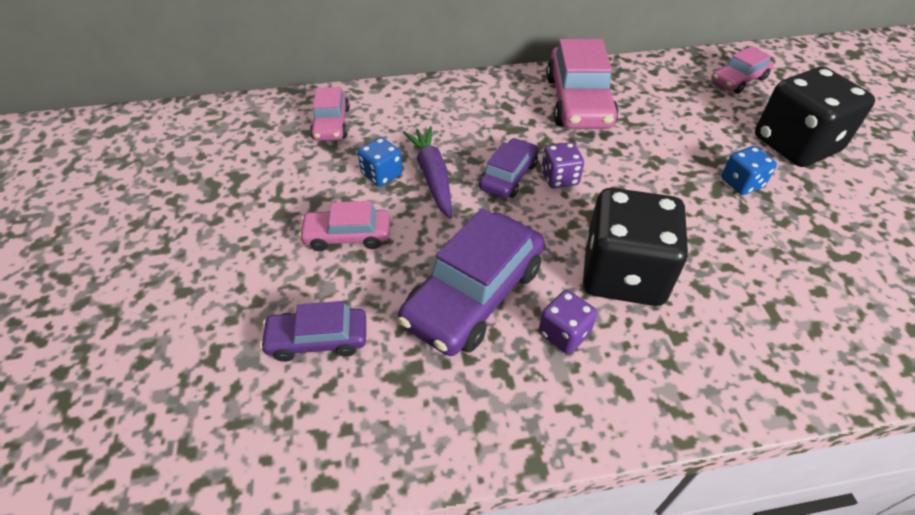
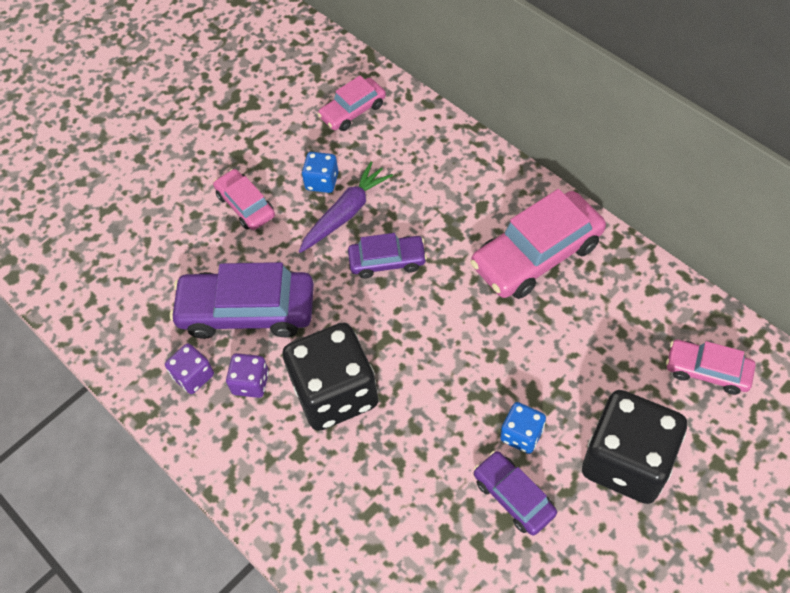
camera: 60 degrees right, 10 degrees up
purple car [260,301,366,362] -> purple car moved to [474,451,557,535]
purple dice [541,142,584,188] -> purple dice moved to [165,343,214,394]

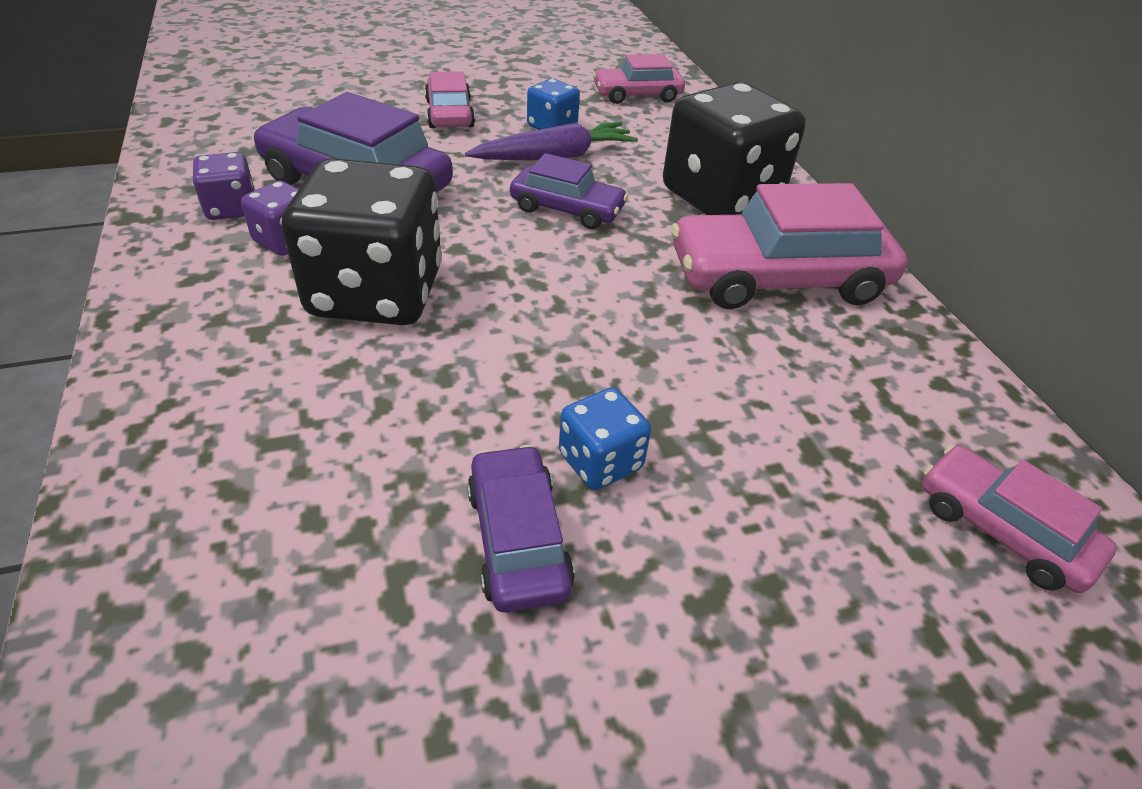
camera: 20 degrees right, 15 degrees down
black dice [582,390,687,504] -> black dice moved to [663,82,806,215]

